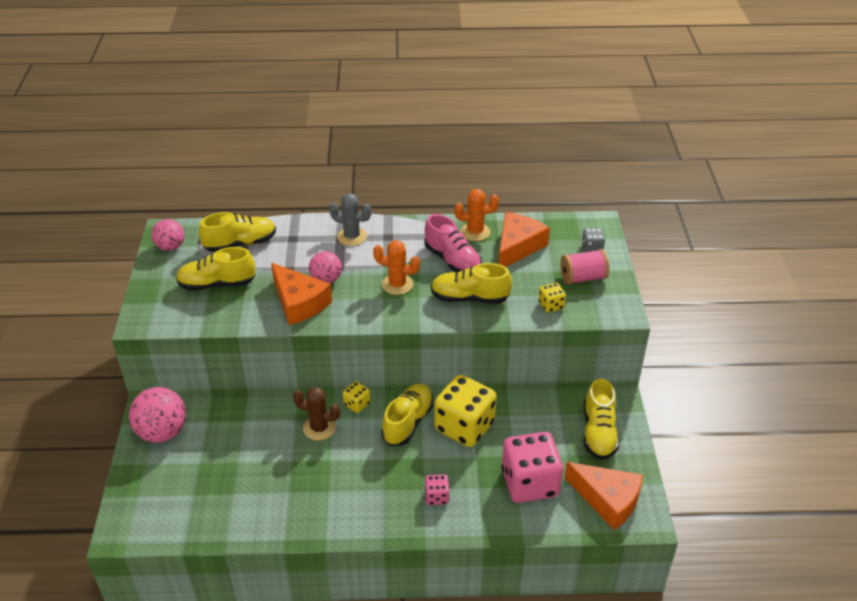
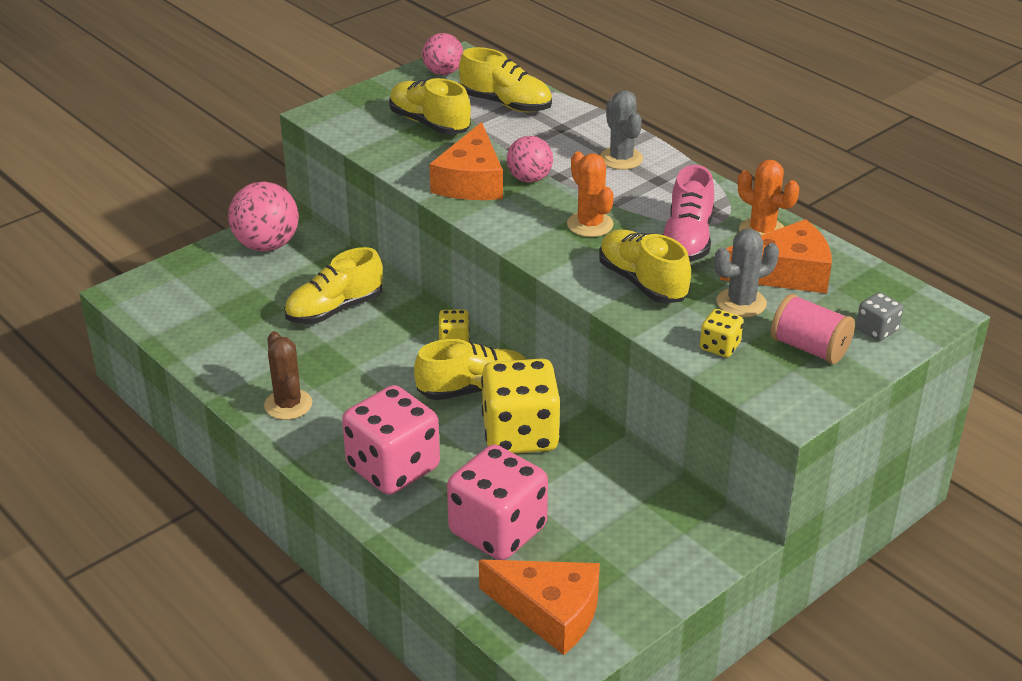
camera: 50 degrees right, 5 degrees down
brown cactus [293,387,340,441] -> brown cactus moved to [264,331,312,420]
pink dice [425,474,449,505] -> pink dice [342,385,440,495], size x2.23
orange cheese [564,462,643,530] -> orange cheese turned 60 degrees counterclockwise [479,560,600,655]
yellow shoe [584,379,619,460] -> yellow shoe moved to [284,247,383,324]
none -> grey cactus [714,229,779,317]

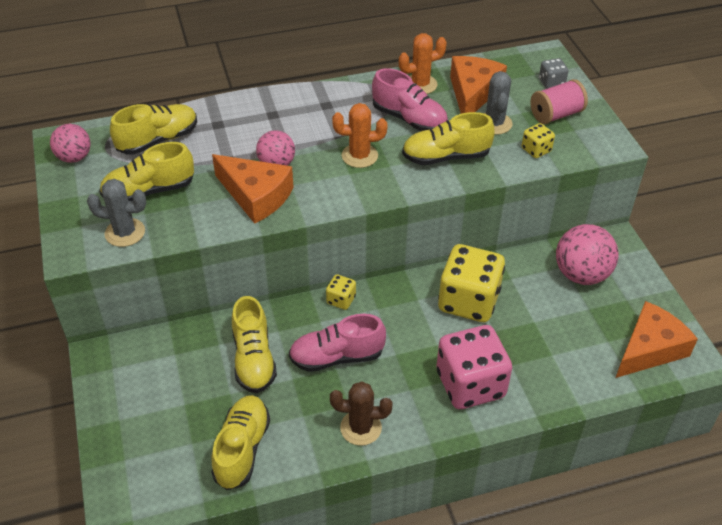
camera: 65 degrees left, 10 degrees up
pink ball [228,182,299,251] -> pink ball moved to [556,224,618,285]
yellow shoe [414,339,527,400] -> yellow shoe moved to [211,395,270,490]
pink dice [447,444,548,560] -> none
grey cactus [600,90,643,170] -> grey cactus moved to [87,179,146,247]
none -> pink shoe [289,314,386,372]

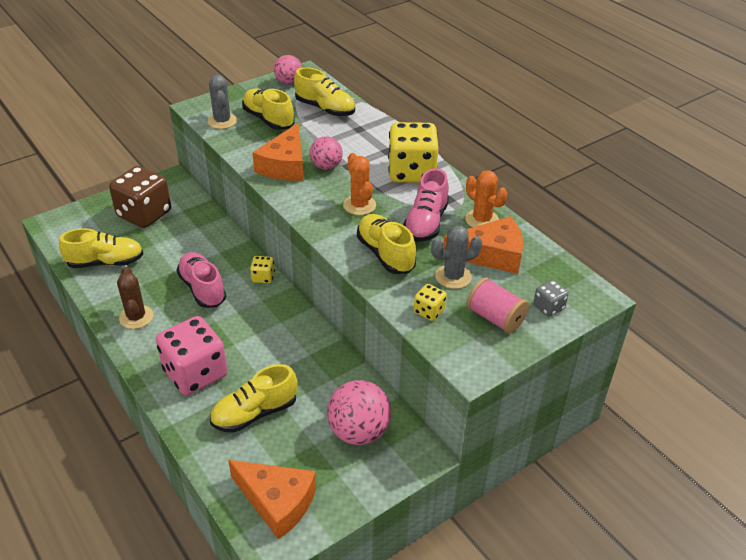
camera: 70 degrees right, 5 degrees down
yellow shoe [232,296,277,393] -> yellow shoe moved to [210,364,298,433]
yellow dice [438,244,505,322] -> yellow dice moved to [388,122,438,183]
none -> brown dice [109,166,171,228]

